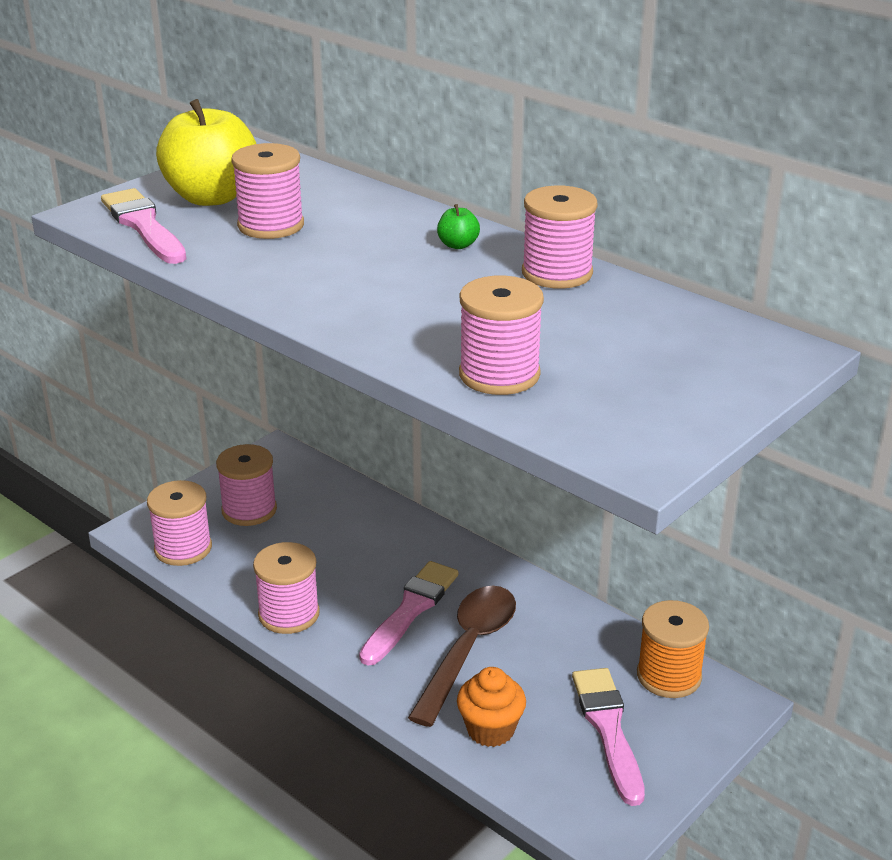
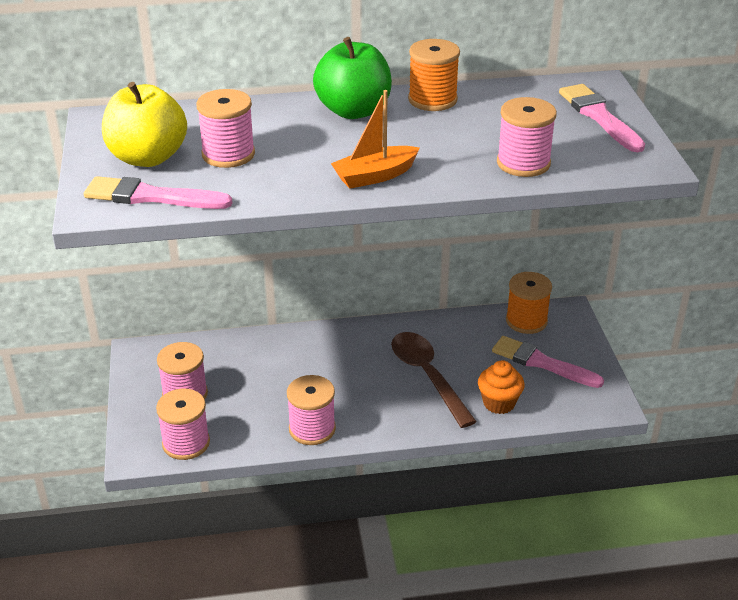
camera: 50 degrees left, 5 degrees up
pink brush [359,561,459,665] -> pink brush moved to [559,84,645,152]
green apple [437,204,480,249] -> green apple [313,37,392,119], size x2.49
pink spool [522,185,598,289] -> orange spool [408,39,460,111]
none -> orange boat [331,90,420,188]

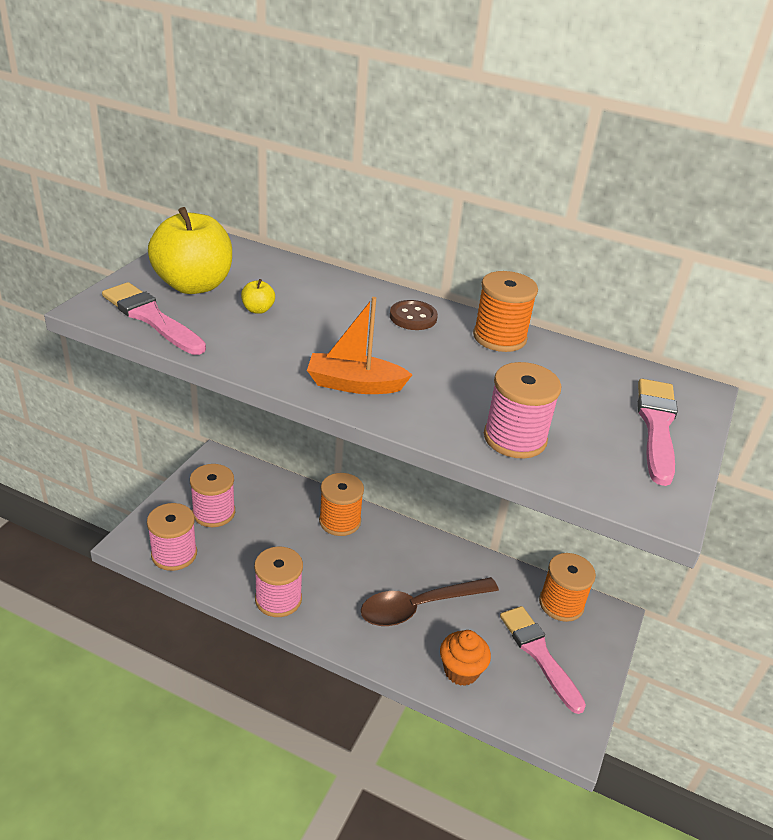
camera: 30 degrees right, 0 degrees up
pink spool [196,89,255,168] -> yellow apple [241,279,275,314]
green apple [313,37,392,119] -> brown button [390,300,438,330]
brown spoon [391,332,477,428] -> brown spoon turned 120 degrees counterclockwise [361,577,499,626]
none -> orange spool [319,473,364,536]

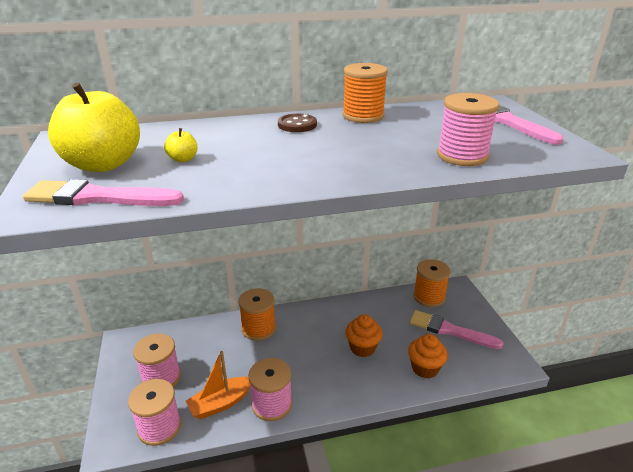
camera: 35 degrees left, 5 degrees down
orange boat [307,297,413,394] -> orange boat moved to [186,351,250,419]
brown spoon [361,577,499,626] -> orange cupcake [345,314,383,357]

